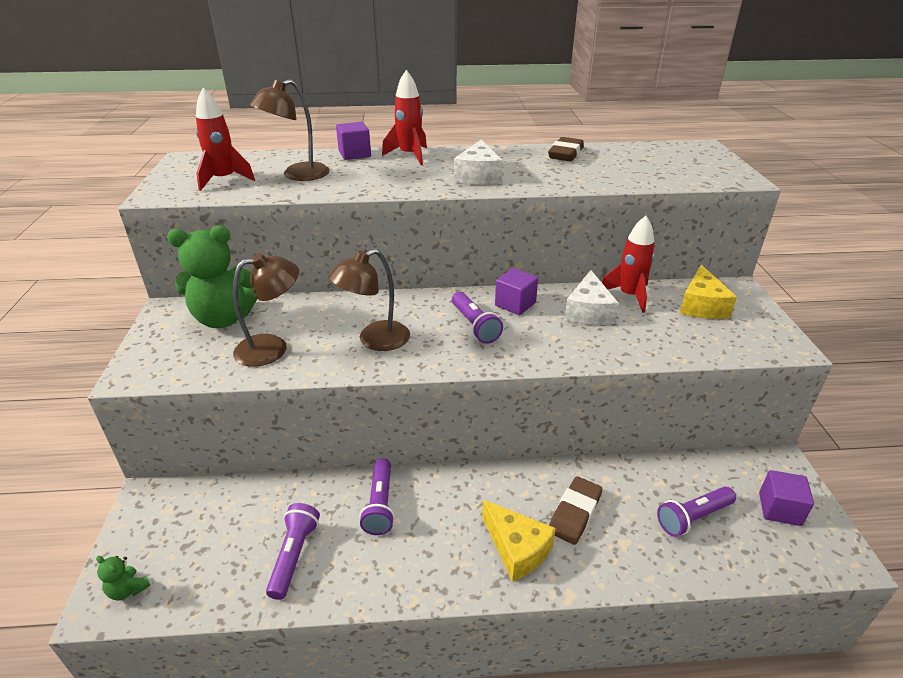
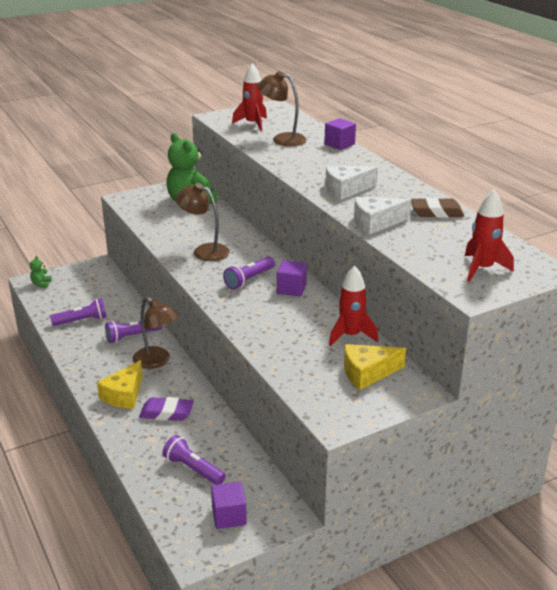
camera: 65 degrees right, 5 degrees down
brown lamp [233,253,299,367] -> brown lamp moved to [133,297,179,369]
red rocket [382,70,427,165] -> red rocket moved to [465,189,514,282]
brown eraser [549,476,602,545] -> purple eraser [139,397,194,421]
white cheese [564,270,619,325] -> white cheese moved to [354,197,411,235]

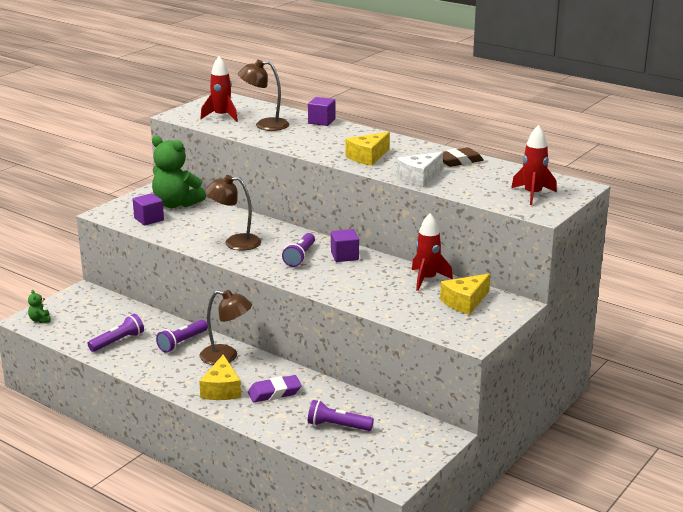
camera: 25 degrees left, 5 degrees down
purple cube [211,482,247,529] -> purple cube moved to [133,193,164,225]
white cheese [325,166,378,200] -> yellow cheese [346,132,390,166]

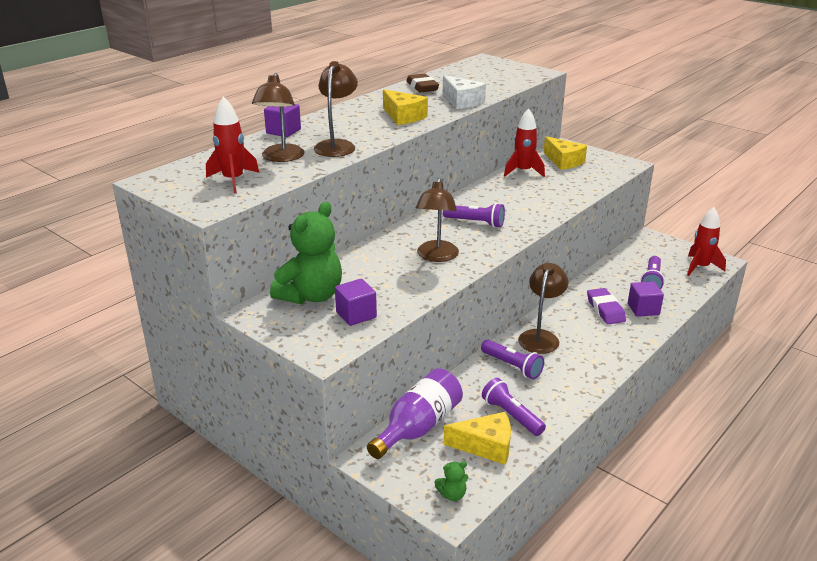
camera: 85 degrees left, 5 degrees up
yellow cheese [199,355,241,400] -> yellow cheese moved to [444,412,511,465]
purple cube [331,229,359,262] -> purple cube moved to [628,281,664,317]
red rocket [511,125,557,205] -> red rocket moved to [687,207,726,276]
none -> brown lamp [314,61,358,157]
none -> purple bottle [367,368,463,459]

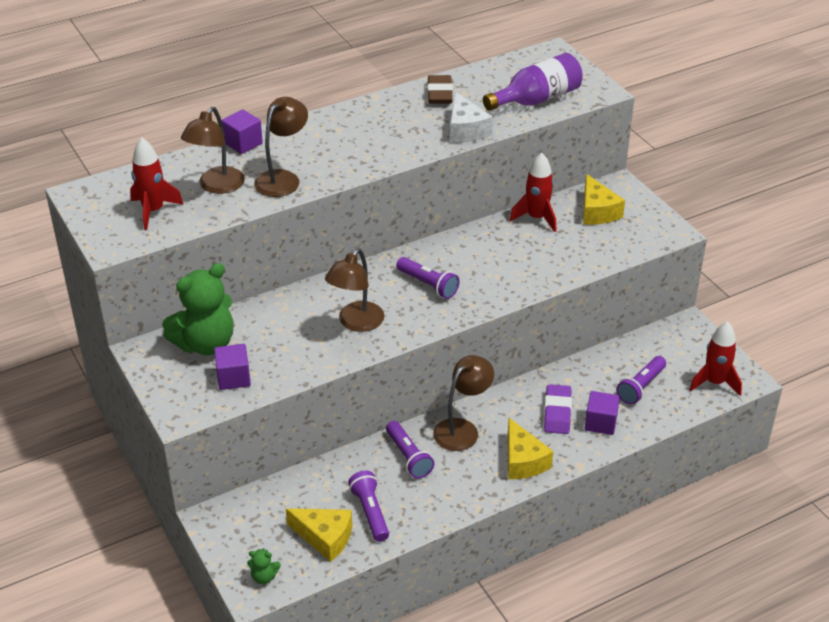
camera: 20 degrees right, 10 degrees up
purple bottle [367,368,463,459] -> purple bottle moved to [483,53,583,111]
yellow cheese [383,89,428,125] -> yellow cheese moved to [508,418,553,479]

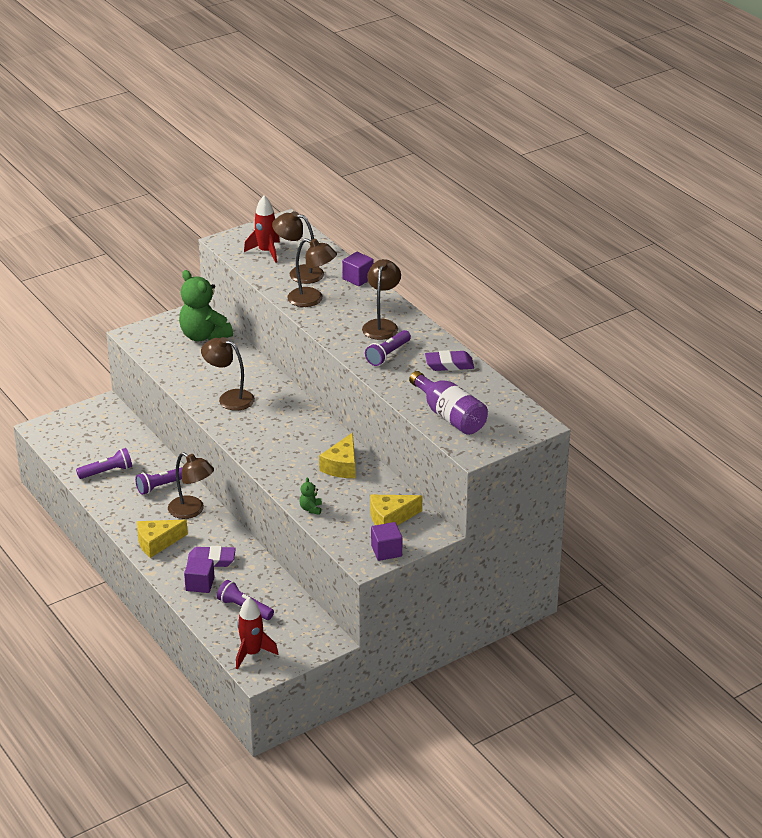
camera: 85 degrees right, 5 degrees down
purple cube [214,344,251,390] -> purple cube moved to [371,522,402,561]
green teddy bear [247,548,281,584] -> green teddy bear moved to [299,478,322,515]
yellow cheese [286,508,352,562] -> yellow cheese moved to [319,433,355,478]
purple flashlight [396,257,460,299] -> purple flashlight moved to [365,330,411,366]
brown eraser [427,75,453,104] -> purple eraser [425,350,474,371]
white cheese [450,92,493,142] -> none
red rocket [510,153,556,232] -> none
none -> brown lamp [362,259,401,340]

